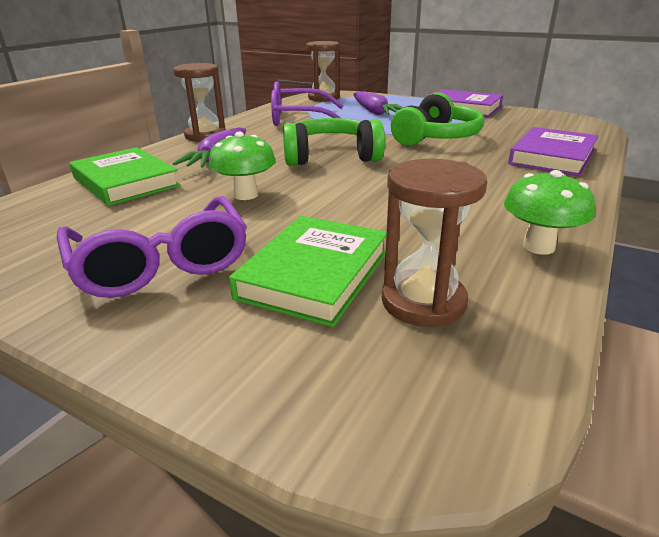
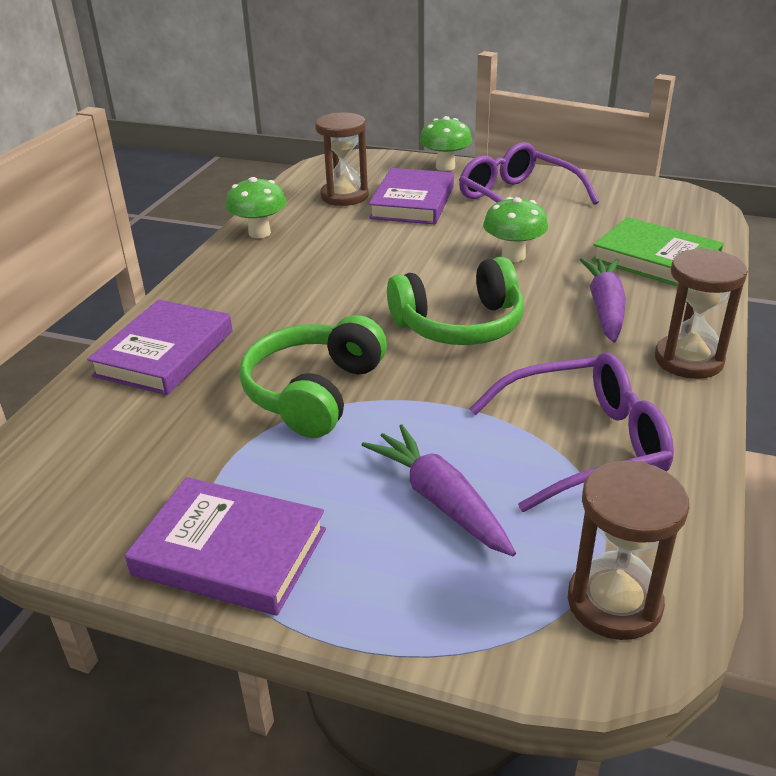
camera: 170 degrees right, 5 degrees up
green book [229,216,386,327] -> purple book [369,168,454,224]
none -> green mushroom [420,116,472,171]

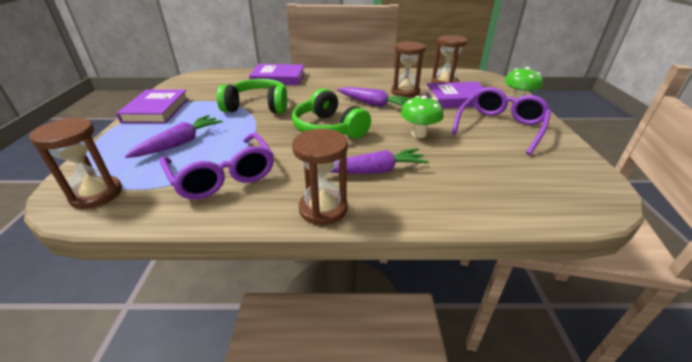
camera: 70 degrees right, 0 degrees up
green mushroom [226,177,287,238] -> none
green book [592,217,724,286] -> none
none -> purple carrot [337,87,410,107]
none -> brown hourglass [391,41,426,97]

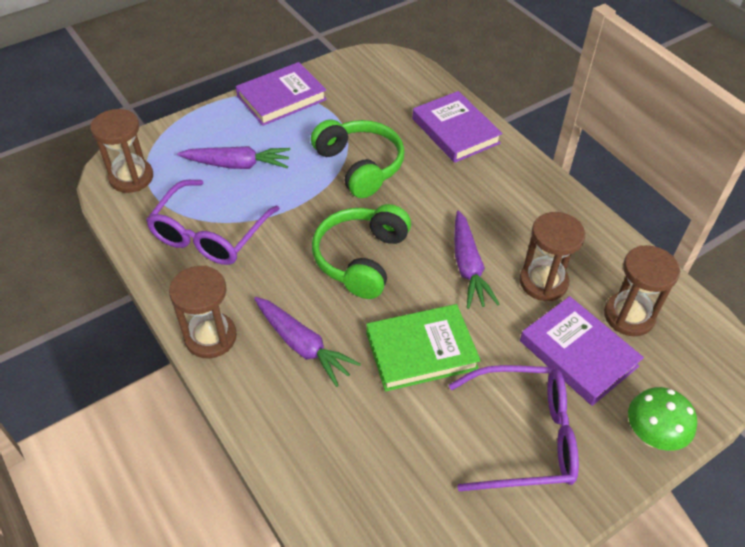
camera: 55 degrees right, 15 degrees up
green mushroom [401,96,443,138] -> green book [366,304,481,391]

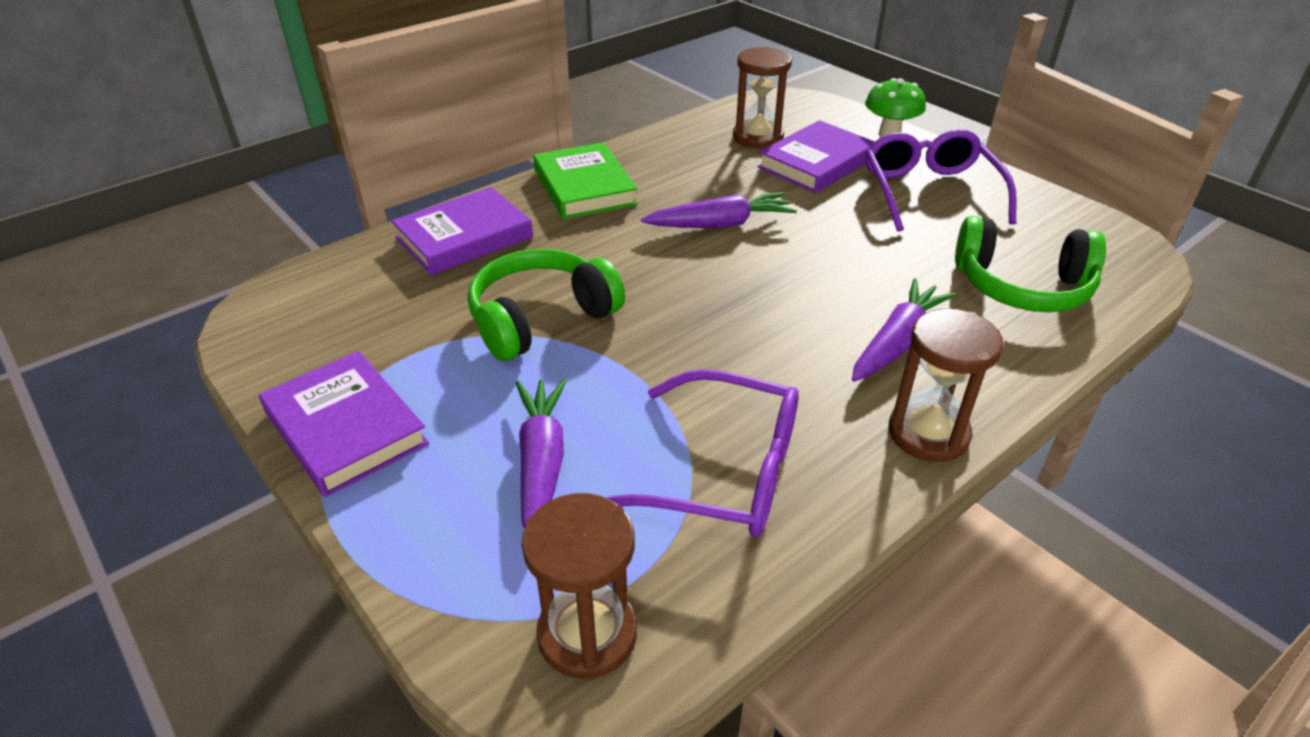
camera: 95 degrees left, 10 degrees down
green headphones [312,204,411,299] -> green headphones moved to [955,216,1106,312]
green book [366,304,481,391] -> green book moved to [533,142,638,219]
brown hourglass [519,212,585,302] -> none

